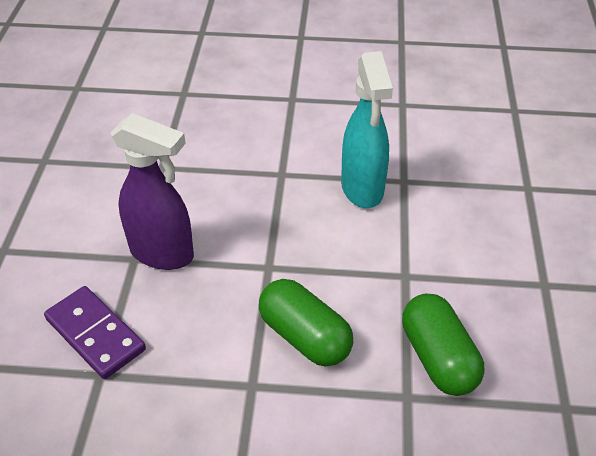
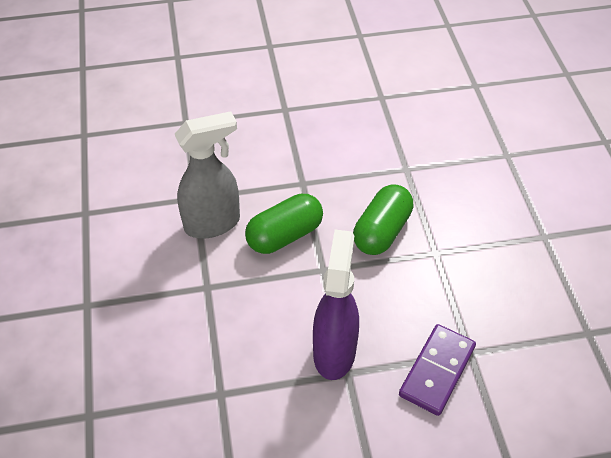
camera: 105 degrees left, 5 degrees up
turquoise spray bottle [341,51,393,208] -> grey spray bottle [175,111,240,238]
green capsule [402,293,484,396] -> green capsule moved to [245,194,323,254]

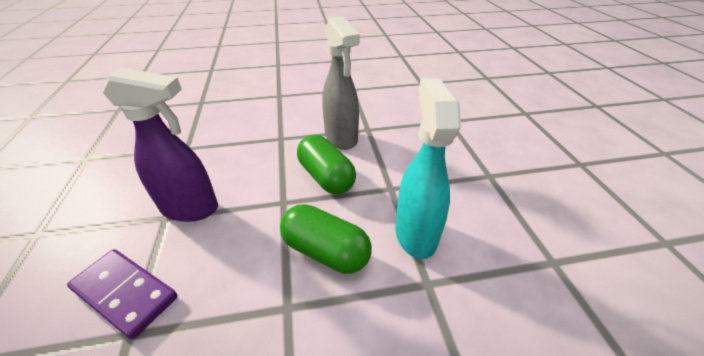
camera: 90 degrees right, 10 degrees down
none -> turquoise spray bottle [395,78,461,259]

